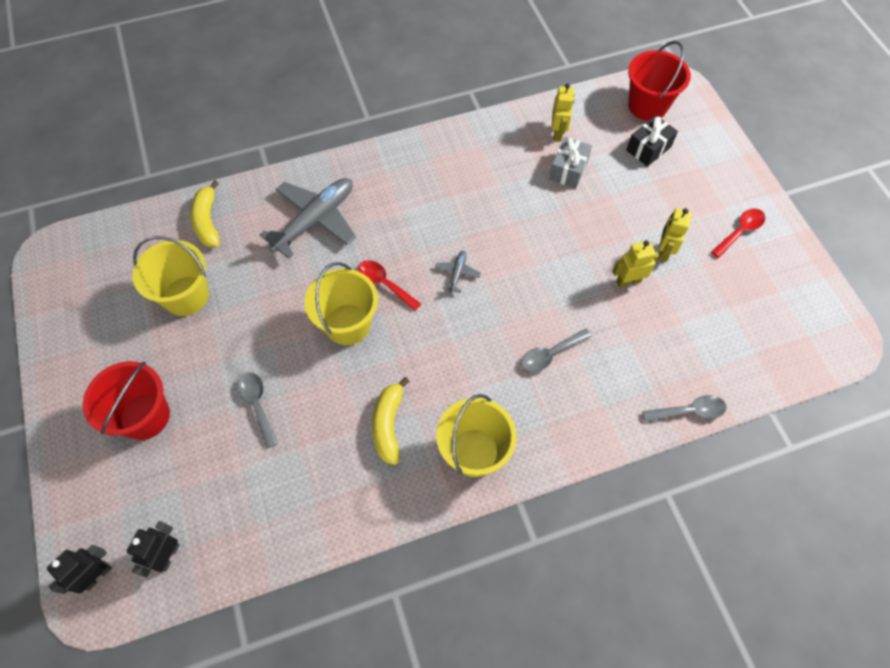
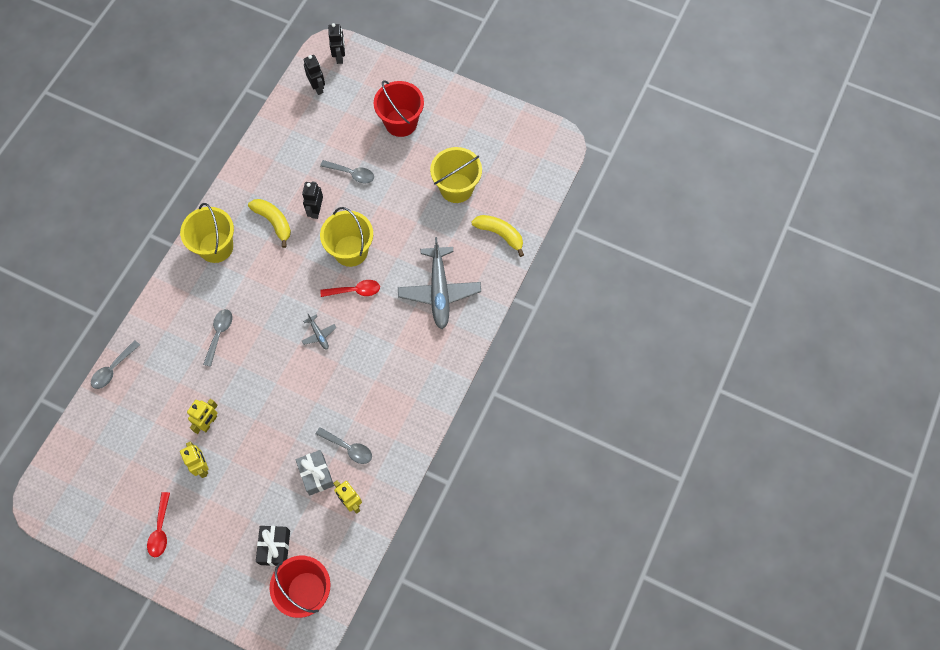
camera: 135 degrees right, 5 degrees up
none -> black robot [302,181,323,219]
none -> grey spoon [316,427,372,464]

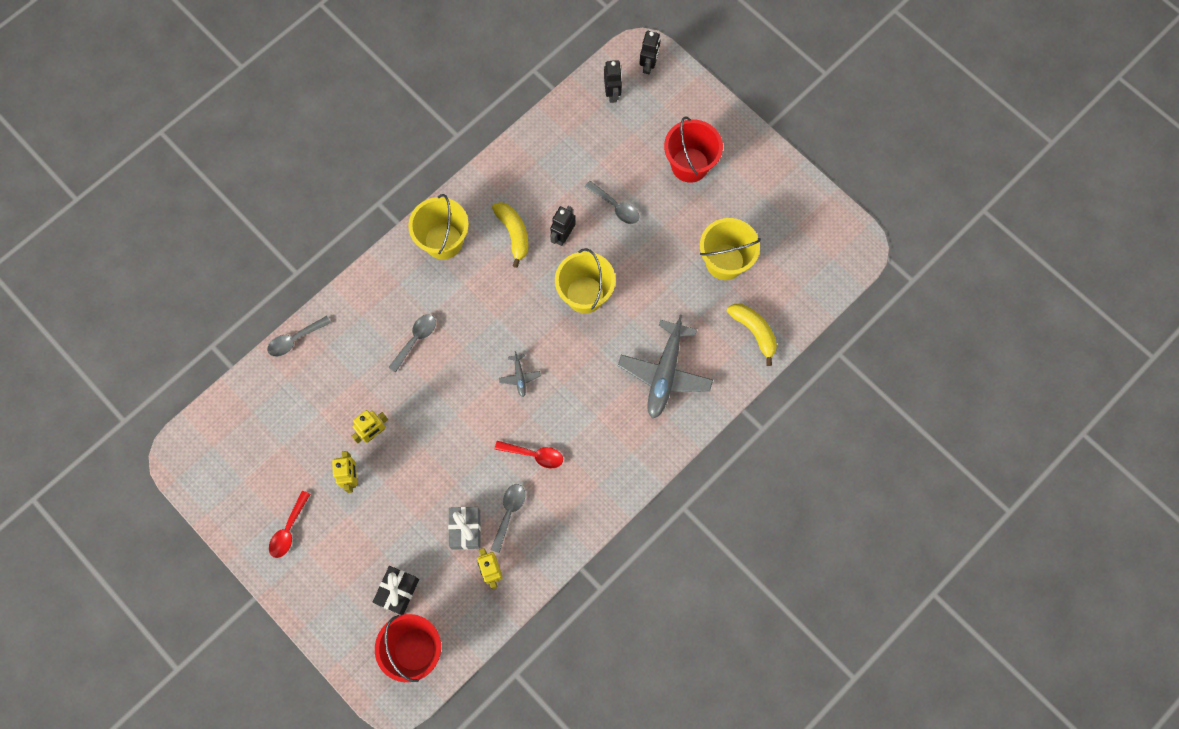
camera: 20 degrees right, 5 degrees up
grey spoon [316,427,372,464] -> grey spoon turned 120 degrees counterclockwise [491,484,525,553]
red spoon [320,280,380,297] -> red spoon moved to [495,441,563,469]

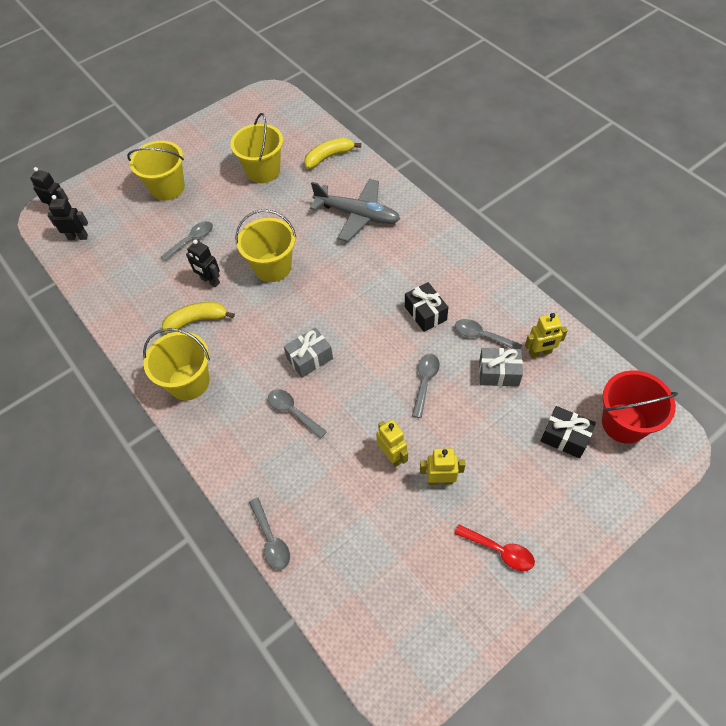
camera: 80 degrees left, 15 degrees down
red spoon [495,441,563,469] -> black gift [405,282,448,332]
grey plane [499,351,541,397] -> none
red bucket [664,116,723,183] -> yellow bucket [127,141,185,200]
none -> grey gift [284,327,333,378]
none -> grey spoon [412,354,440,418]

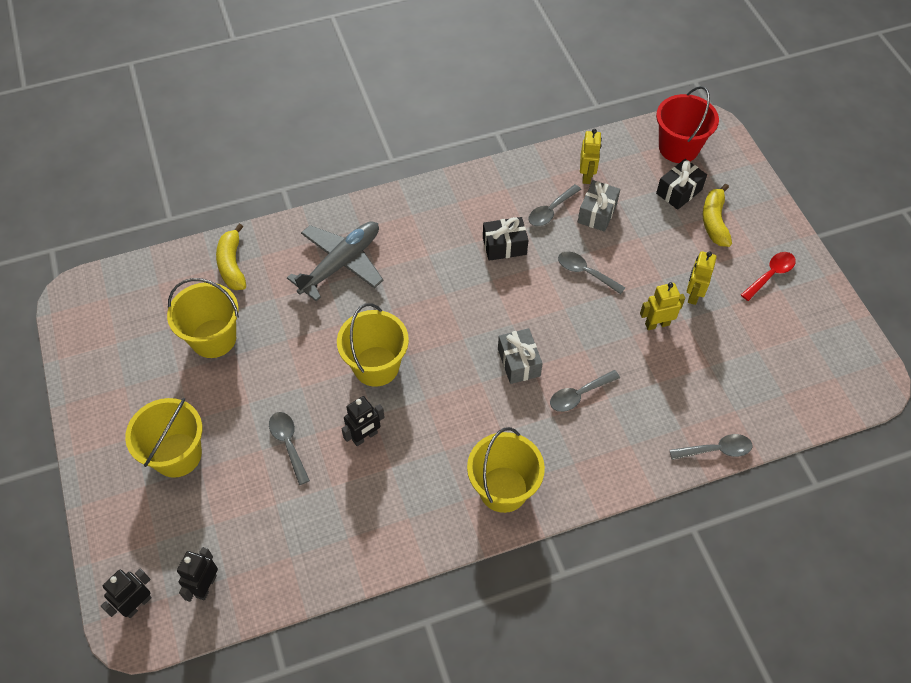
camera: 75 degrees left, 0 degrees up
yellow banana [162,302,235,333] -> yellow banana moved to [703,184,732,247]

